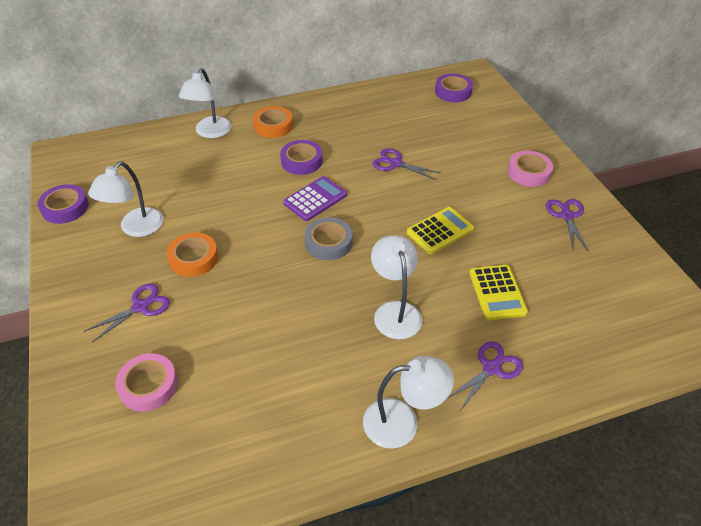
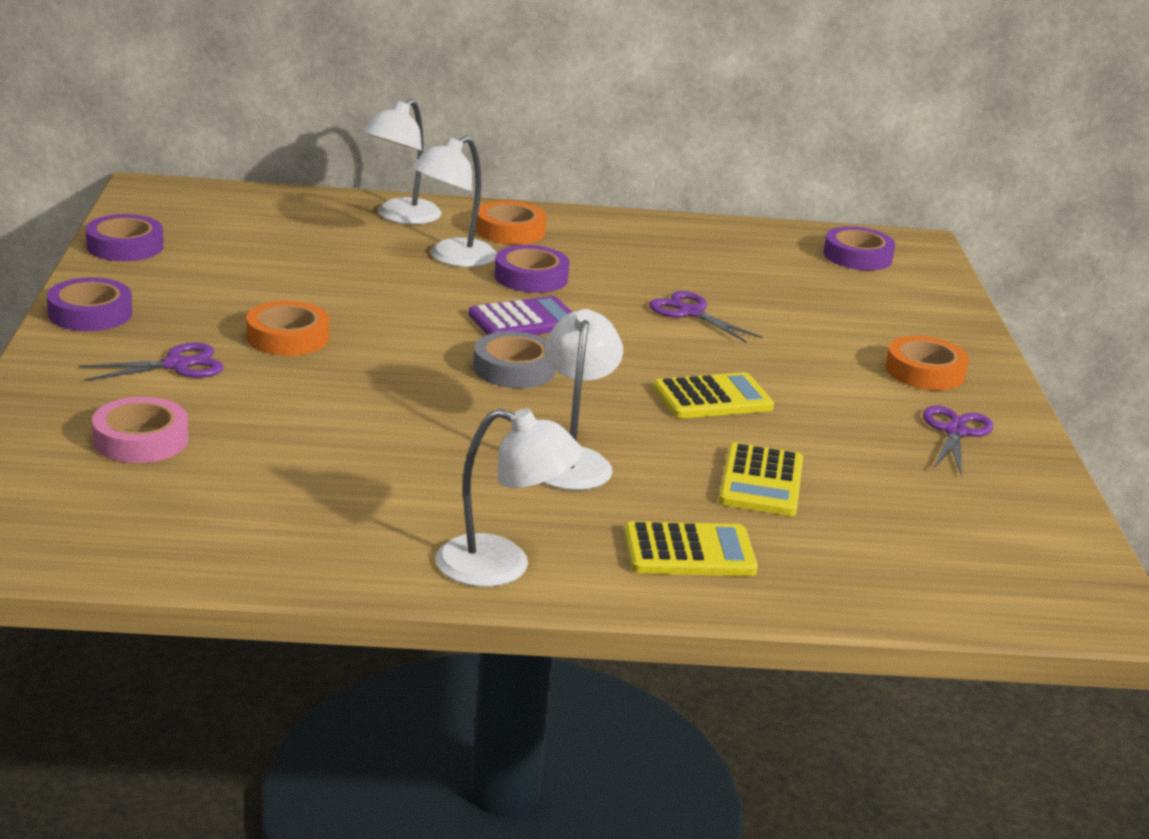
camera: 15 degrees right, 20 degrees down
white lamp [88,161,163,237] -> white lamp moved to [411,136,497,267]
purple scissors [448,341,523,411] -> yellow calculator [624,521,758,576]
pink tape [508,151,553,187] -> orange tape [885,336,969,390]
none -> purple tape [47,277,132,331]

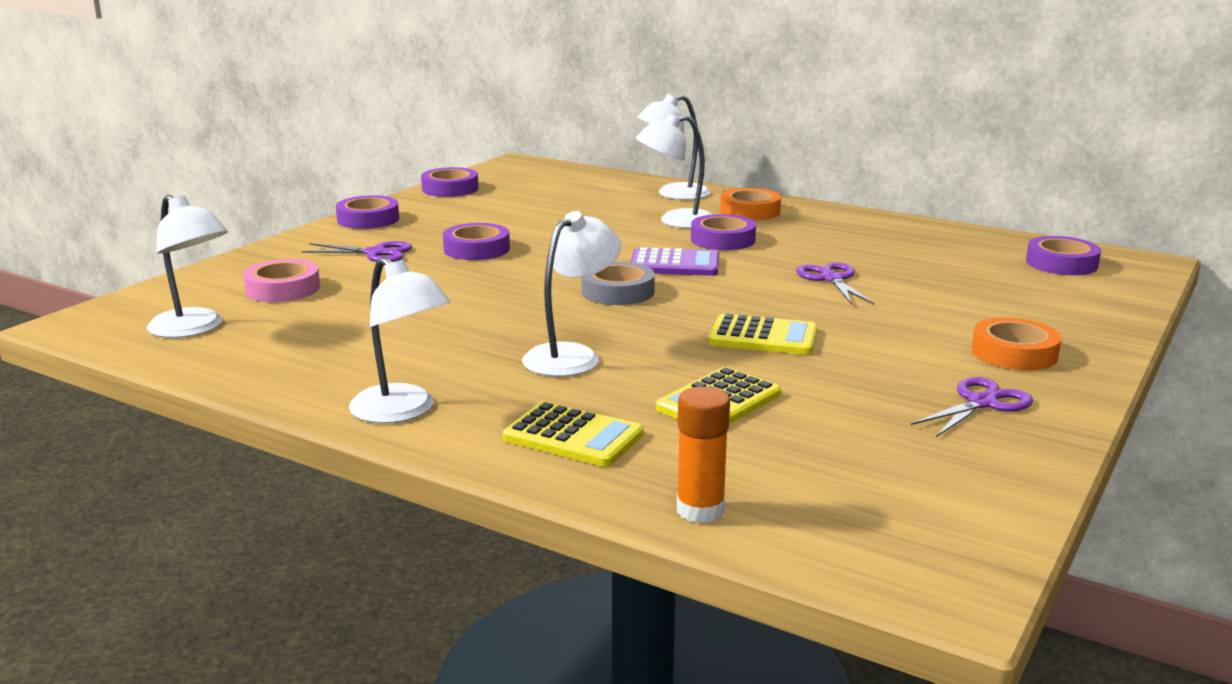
camera: 35 degrees right, 5 degrees down
orange tape [246,301,329,356] -> purple tape [443,223,510,260]
none -> white lamp [147,195,228,338]
none -> orange glue stick [677,387,730,523]

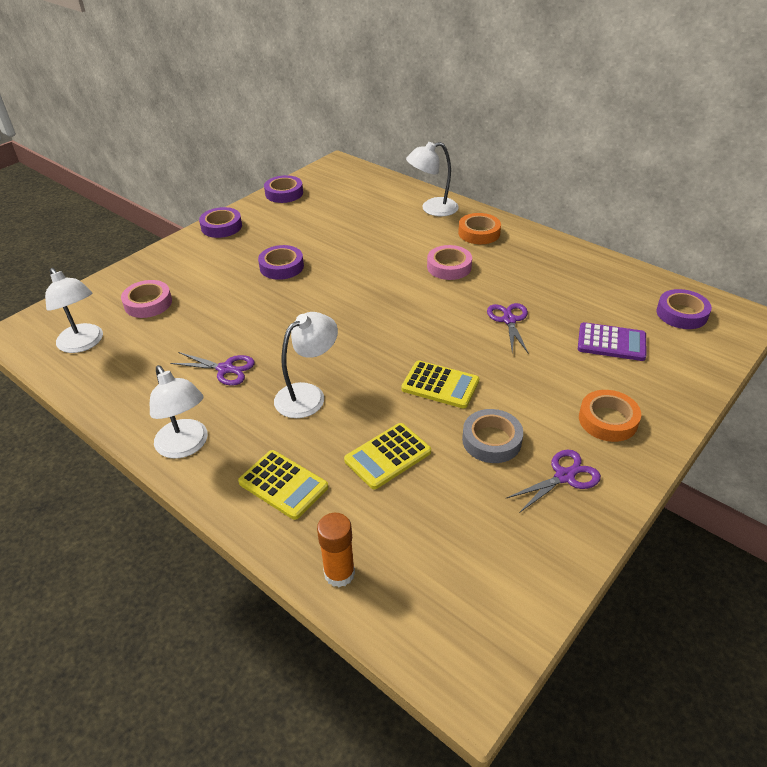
camera: 10 degrees right, 20 degrees up
purple scissors [302,241,412,262] -> purple scissors moved to [170,352,255,386]
grey tape [582,262,655,305] -> grey tape moved to [462,409,523,463]
purple calculator [631,247,719,276] -> purple calculator moved to [578,322,646,361]
white lamp [636,114,712,229] -> none
purple tape [691,214,756,250] -> pink tape [427,245,472,280]

